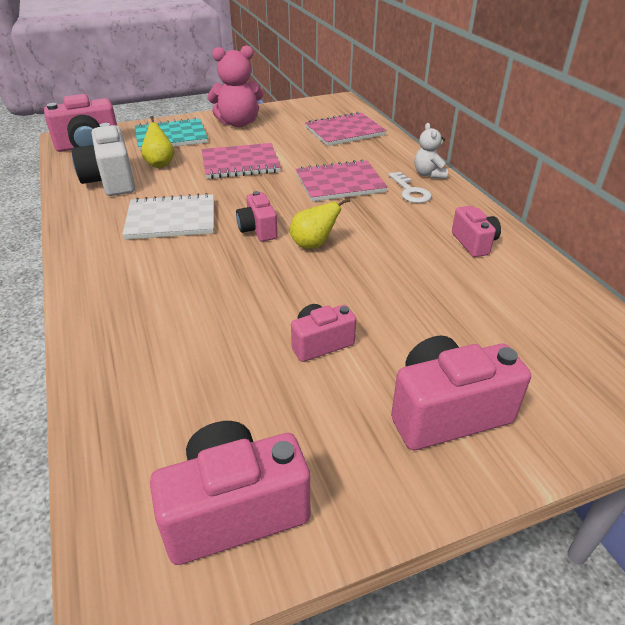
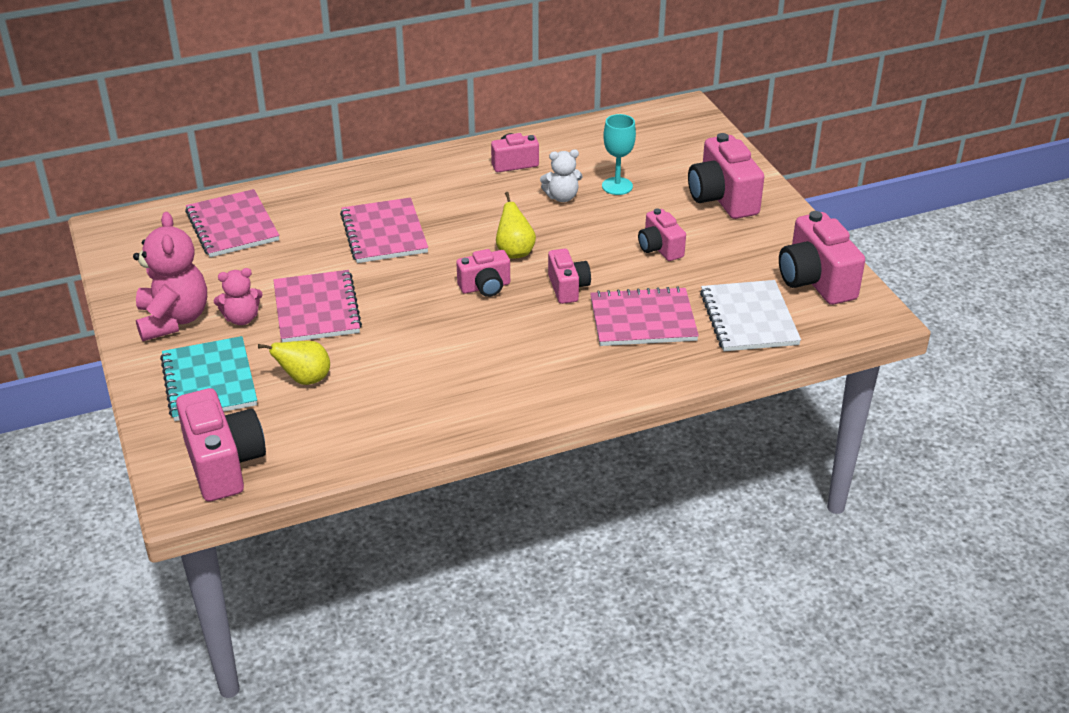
camera: 90 degrees left, 0 degrees up
white camera [72,123,135,196] -> none
white notebook [122,193,214,240] -> white notebook moved to [700,280,801,351]
white key [389,172,432,203] -> none
white teddy bear [414,123,448,179] -> white teddy bear moved to [540,149,583,202]
none -> pink teddy bear [214,268,263,325]
none -> pink camera [548,249,591,304]
none -> pink notebook [590,286,699,346]
none -> turquoise goblet [602,114,636,195]

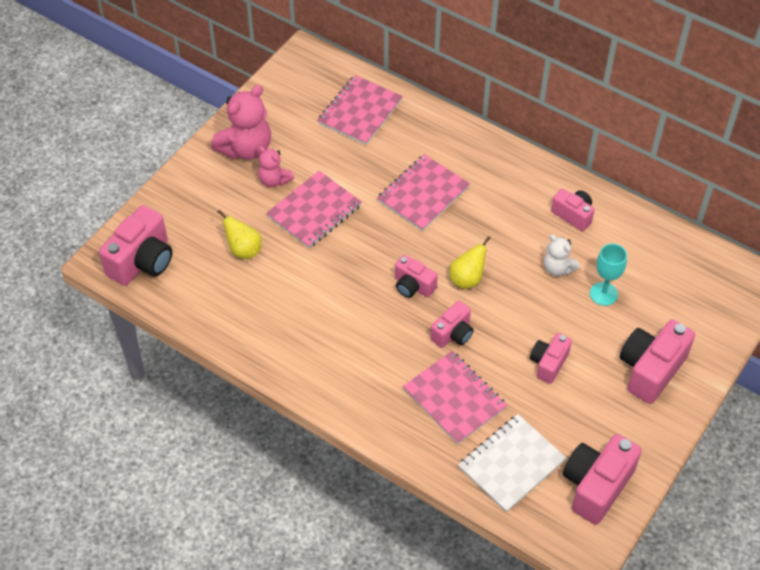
camera: 55 degrees right, 15 degrees up
turquoise notebook [160,336,257,421] -> none

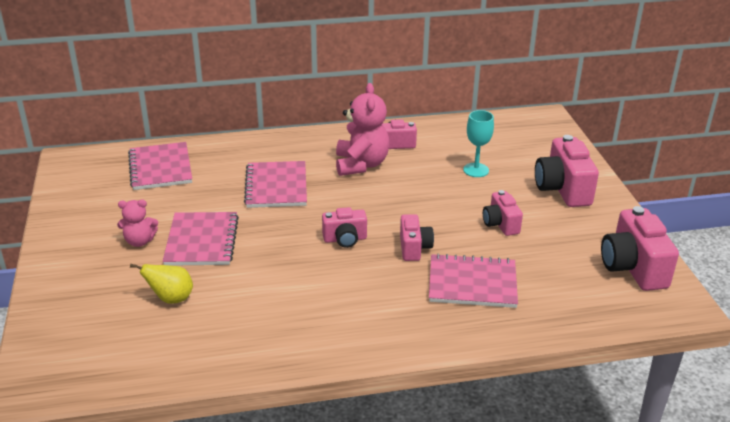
camera: 45 degrees left, 20 degrees down
pink camera [99,205,172,286] -> none
pink teddy bear [211,85,271,159] -> pink teddy bear moved to [336,83,390,176]
yellow pear [449,236,491,289] -> none
white notebook [458,414,566,512] -> none
white teddy bear [544,234,580,276] -> none

